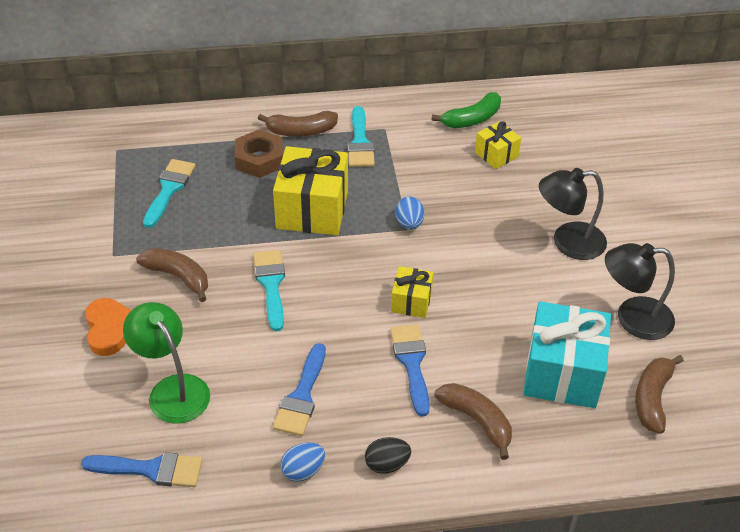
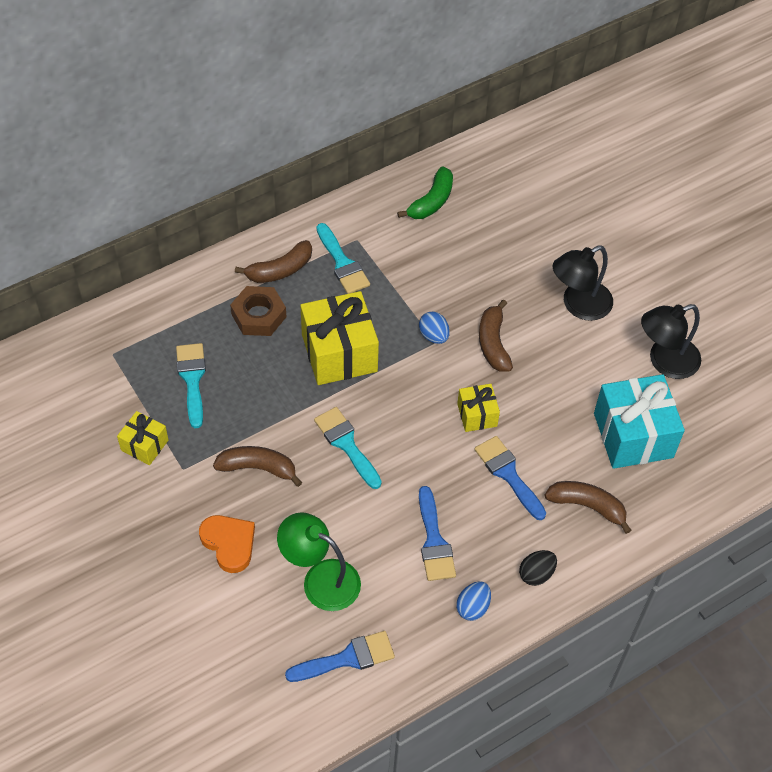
camera: 25 degrees left, 10 degrees up
yellow gift [475,121,521,169] -> yellow gift moved to [117,411,169,465]
brown banana [635,355,684,434] -> brown banana moved to [479,299,513,372]

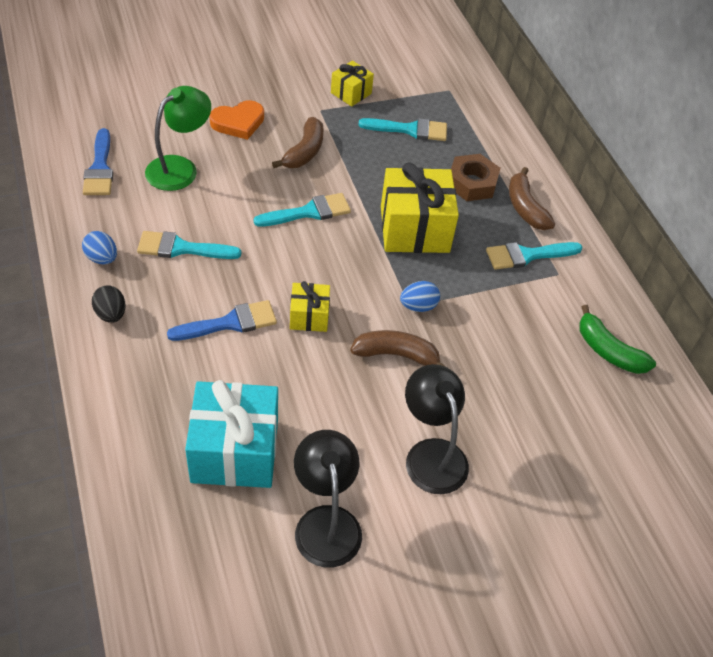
camera: 100 degrees right, 5 degrees down
blue brush [419,486,456,581] -> turquoise brush [137,231,241,259]
brown banana [544,481,631,534] -> none

